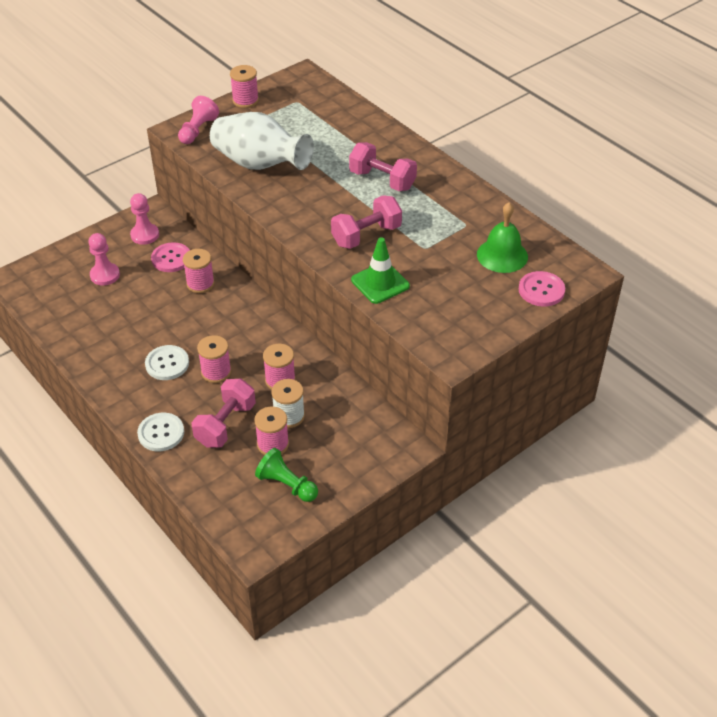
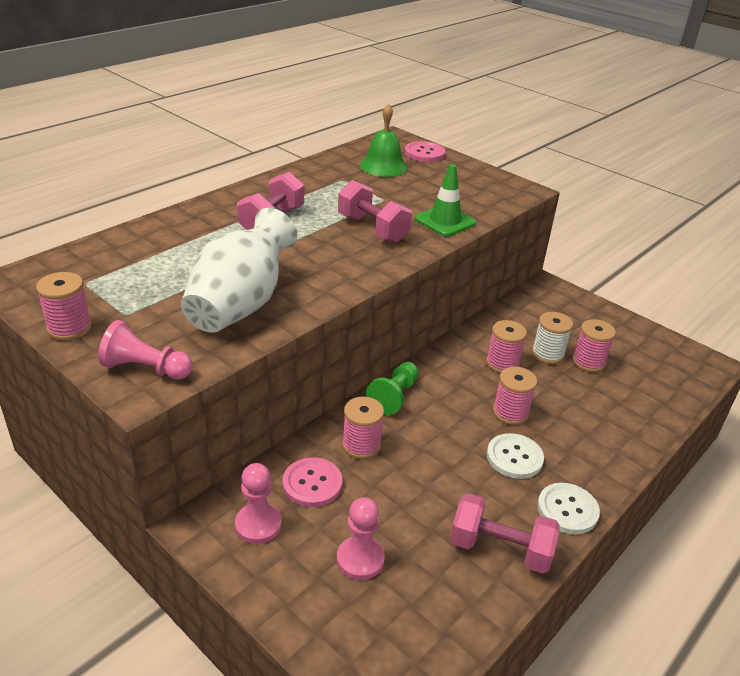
camera: 100 degrees left, 10 degrees down
white button [137,413,184,451] -> white button moved to [537,483,600,534]
pink dumbbell [191,379,256,448] -> pink dumbbell moved to [450,493,560,574]
green pawn [255,448,318,502] -> green pawn moved to [366,362,419,415]

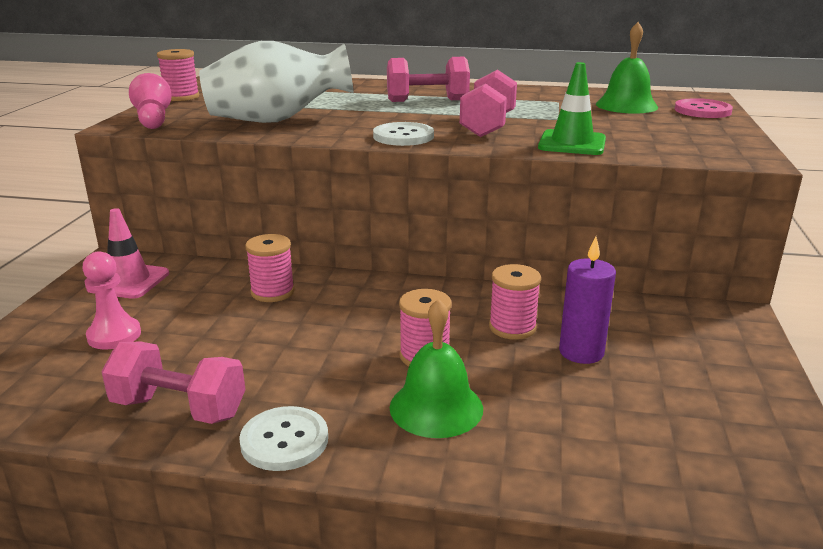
camera: 60 degrees right, 10 degrees down
pink pawn [235,463,282,544] -> pink traffic cone [86,208,169,299]
pink button [283,458,342,507] -> none
green pawn [366,362,419,415] -> none
pink dumbbell [450,493,560,574] -> pink dumbbell turned 60 degrees counterclockwise [101,341,246,424]
white button [487,433,544,479] -> white button moved to [373,122,434,146]
white spool [532,312,573,364] -> purple candle [559,237,616,364]
pink spool [572,319,616,372] -> none
none -> green bell [390,299,483,438]

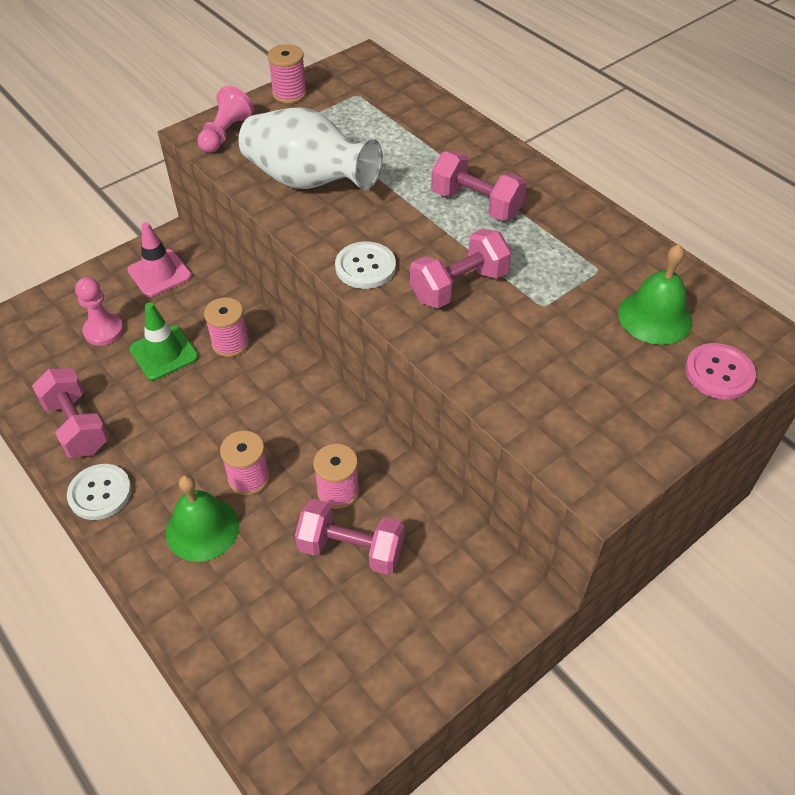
camera: 40 degrees right, 25 degrees up
green traffic cone [538,62,606,155] -> green traffic cone moved to [129,302,198,380]
purple candle [559,237,616,364] -> pink dumbbell [295,499,404,575]

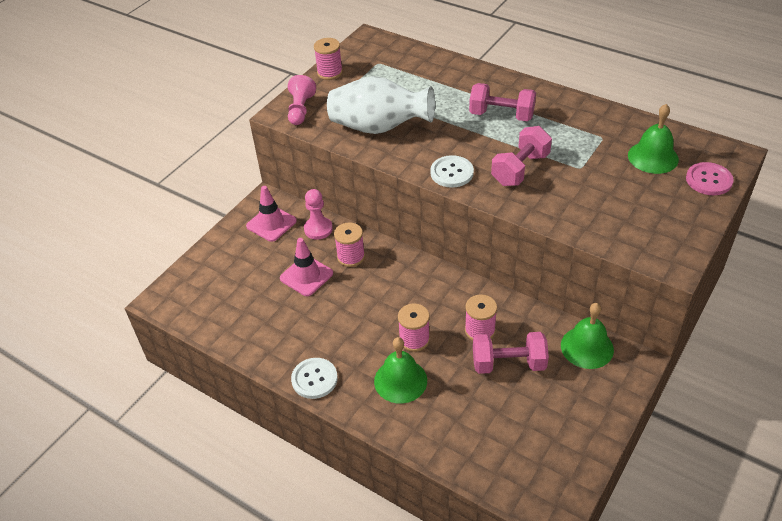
camera: 15 degrees left, 5 degrees down
pink dumbbell [32,368,109,457] -> none
pink pawn [75,277,124,345] -> pink pawn moved to [304,189,333,240]
green traffic cone [129,302,198,380] -> pink traffic cone [280,238,333,296]
none -> green bell [561,303,614,369]

